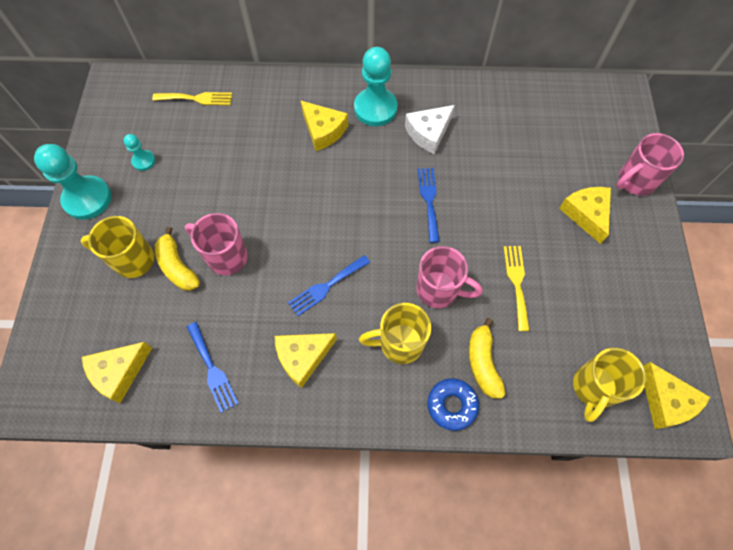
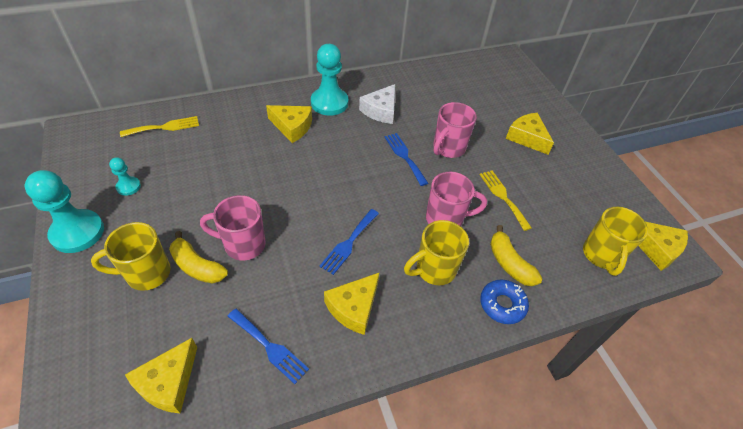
camera: 25 degrees left, 15 degrees down
pink mug [616,133,684,196] -> pink mug moved to [433,102,477,158]

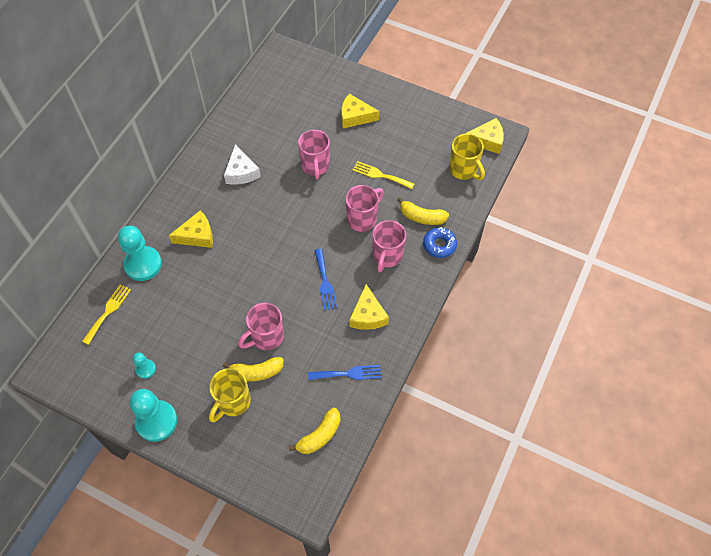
camera: 40 degrees left, 10 degrees up
yellow cheese [125,338,197,414] -> yellow banana [289,408,341,454]
turquoise pawn [311,44,349,116] -> turquoise pawn moved to [118,226,162,281]
blue fork [384,133,428,186] -> none
yellow mug [404,220,469,285] -> pink mug [372,220,406,272]

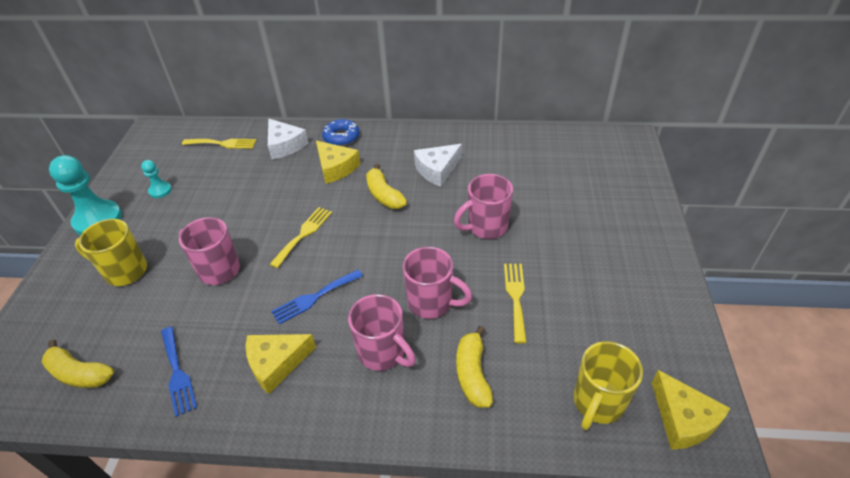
camera: 70 degrees right, 15 degrees down
turquoise pawn [118,226,162,281] -> white cheese [268,118,308,159]
yellow banana [223,357,284,382] -> yellow banana moved to [366,164,407,209]
yellow cheese [341,94,379,128] -> none
pink mug [372,220,406,272] -> pink mug turned 135 degrees counterclockwise [348,294,416,371]
blue donut [423,227,457,258] -> blue donut moved to [322,119,360,146]
none -> yellow fork [269,207,332,268]

